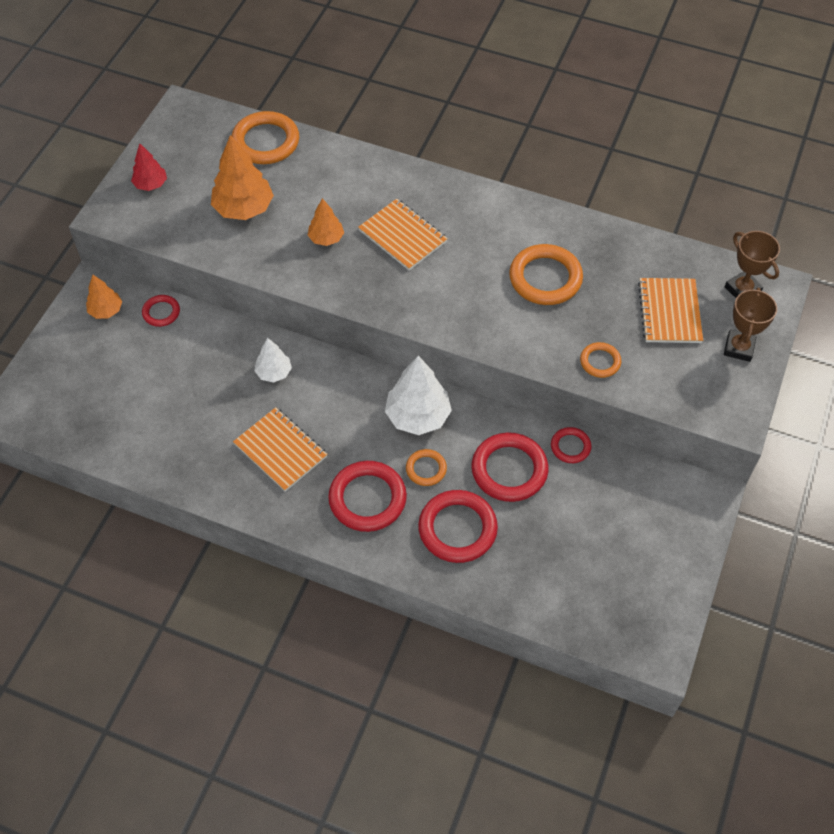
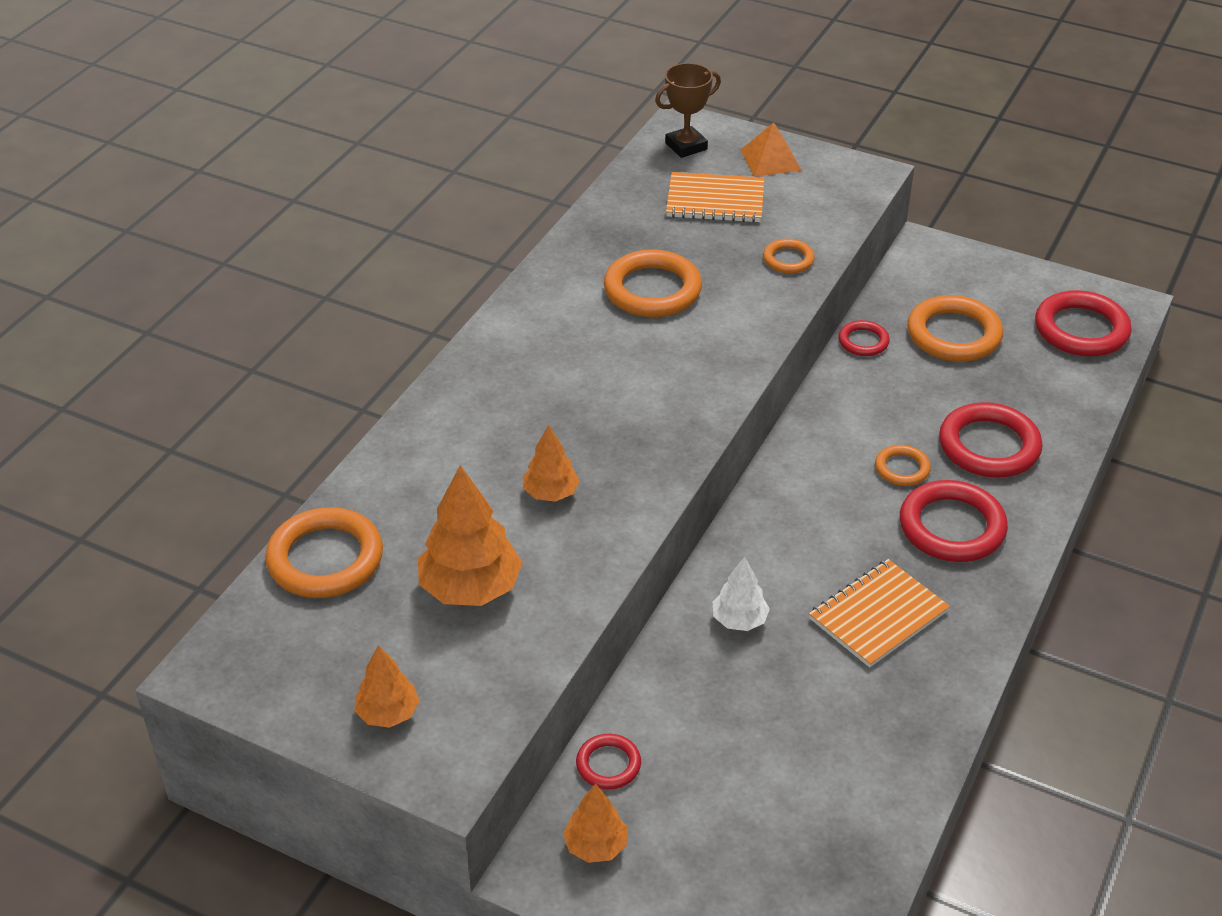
camera: 85 degrees left, 15 degrees down
red tree [131,143,167,191] -> orange tree [354,645,419,728]
orange notebook [358,199,448,270] -> none
white tree [385,356,452,435] -> none
red ring [471,432,548,502] -> red ring moved to [1035,290,1132,357]
brown trophy [724,288,777,362] -> orange pyramid [741,122,802,177]
none -> orange ring [907,295,1003,362]

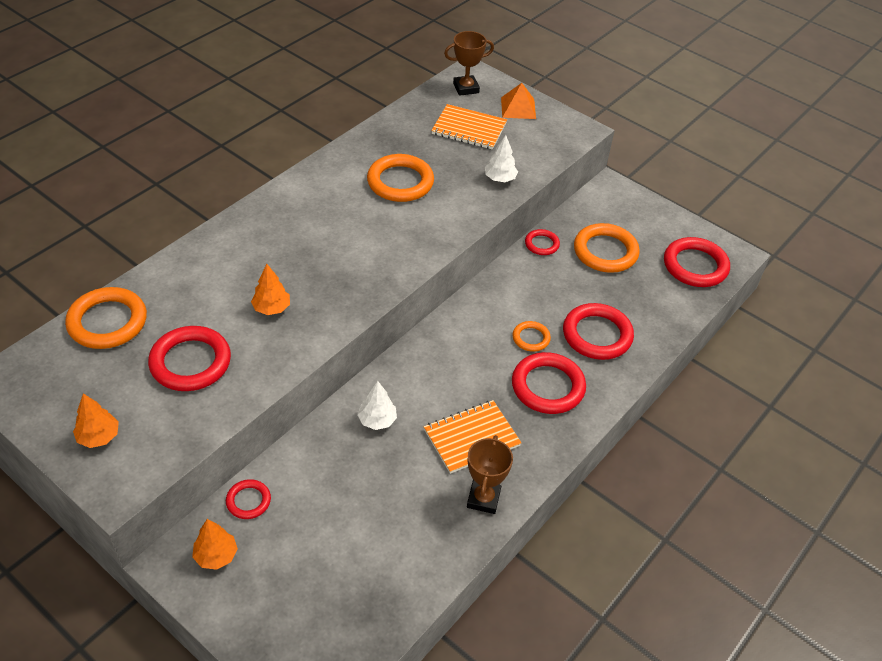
camera: 10 degrees right, 5 degrees up
orange tree [418,465,522,606] -> red ring [148,326,231,391]
orange ring [763,239,815,273] -> white tree [485,135,518,182]
none -> brown trophy [467,435,513,514]

